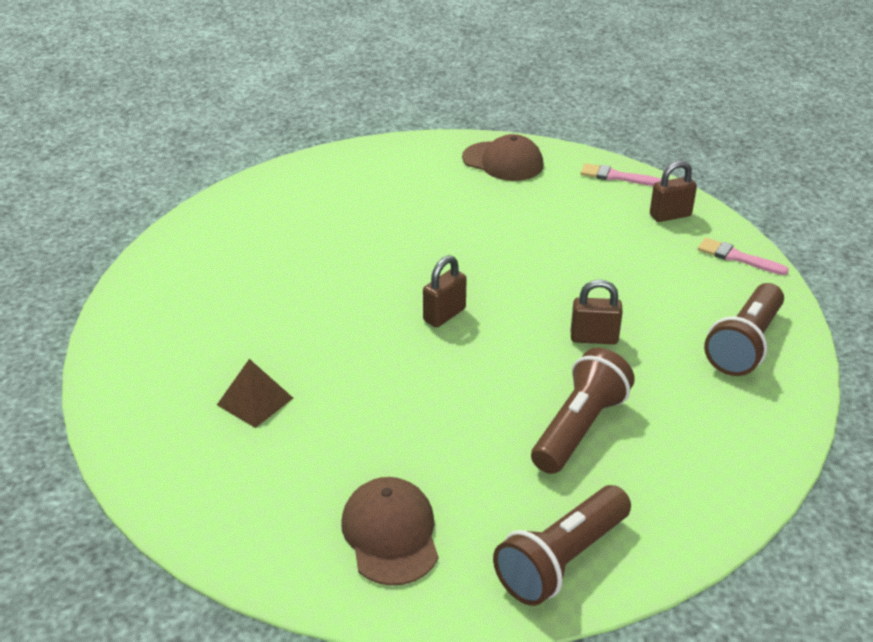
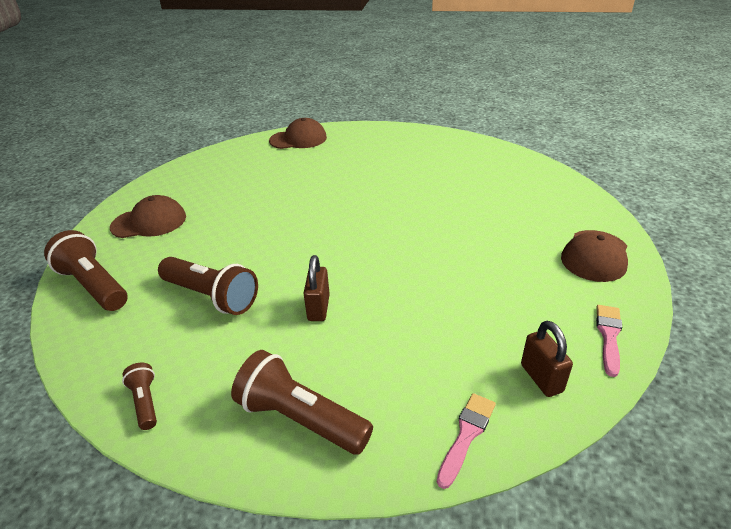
camera: 90 degrees right, 0 degrees up
brown pyramid [217,359,293,428] -> none
brown padlock [423,255,467,327] -> none
none -> brown flashlight [122,363,157,430]
none -> brown cap [269,118,327,149]

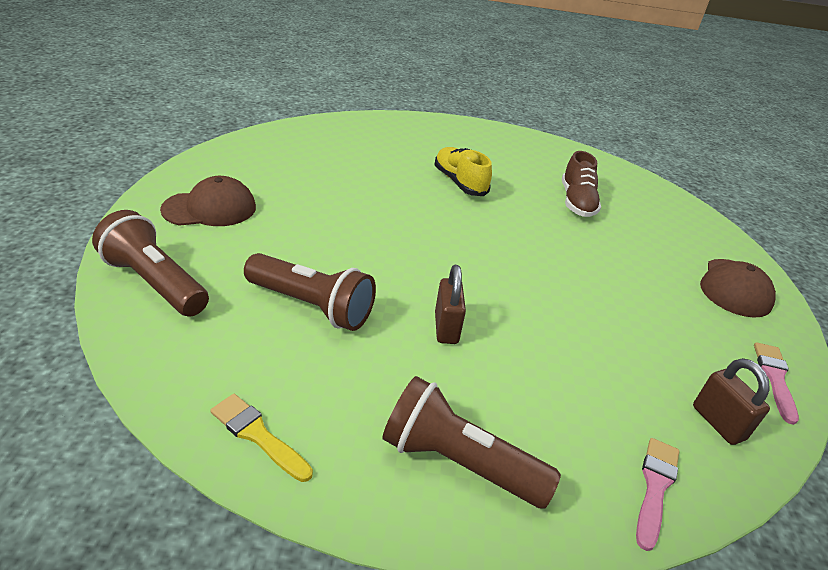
camera: 10 degrees left, 0 degrees up
brown flashlight [122,363,157,430] -> yellow brush [210,394,313,482]
brown cap [269,118,327,149] -> none
none -> yellow shoe [434,147,492,196]
none -> brown shoe [562,151,601,217]

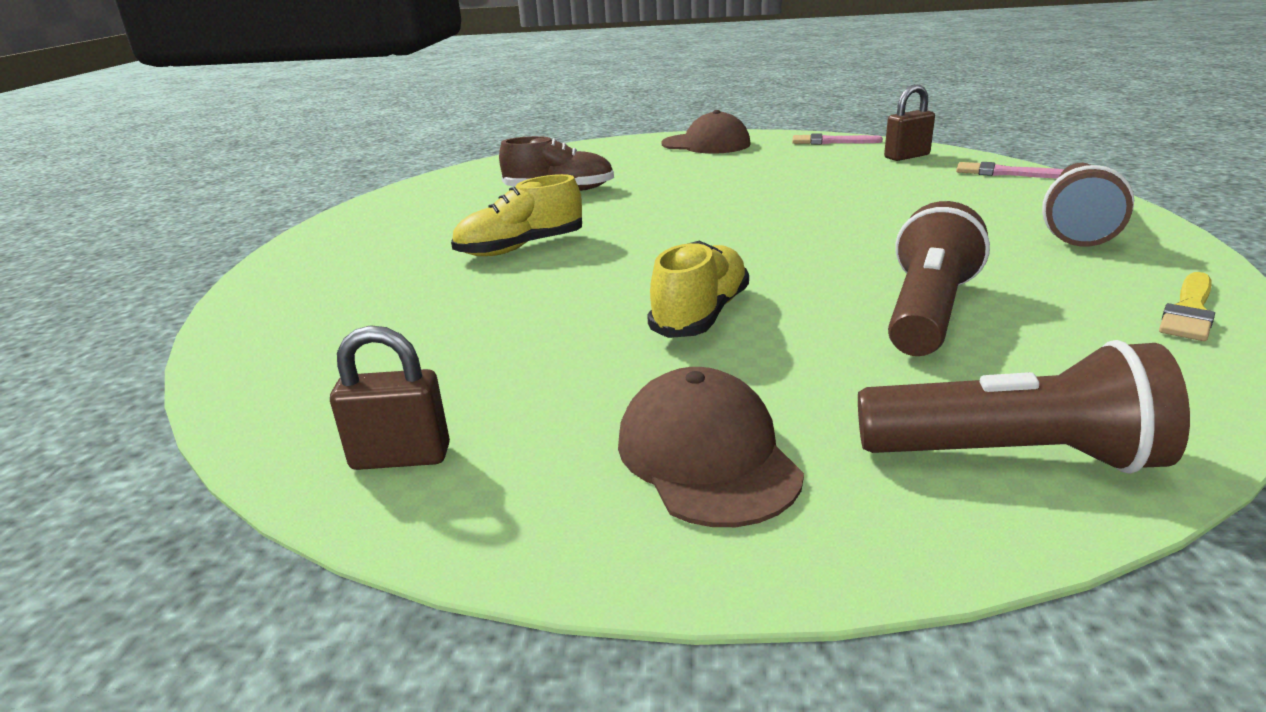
camera: 85 degrees left, 10 degrees down
brown flashlight [92,210,209,317] -> brown flashlight turned 120 degrees counterclockwise [858,340,1190,474]
brown padlock [435,265,466,344] -> brown padlock moved to [330,325,450,470]
none -> yellow shoe [647,241,749,338]

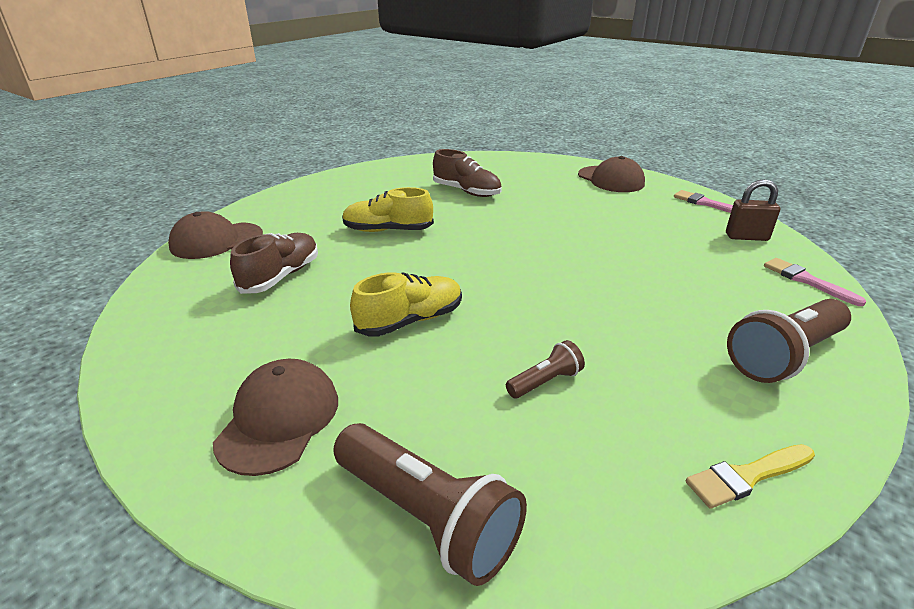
camera: 30 degrees right, 5 degrees up
brown padlock [330,325,450,470] -> none
brown flashlight [888,201,990,356] -> brown flashlight [506,340,585,398], size x0.51
none -> brown cap [168,211,263,259]
none -> brown shoe [230,233,318,294]

